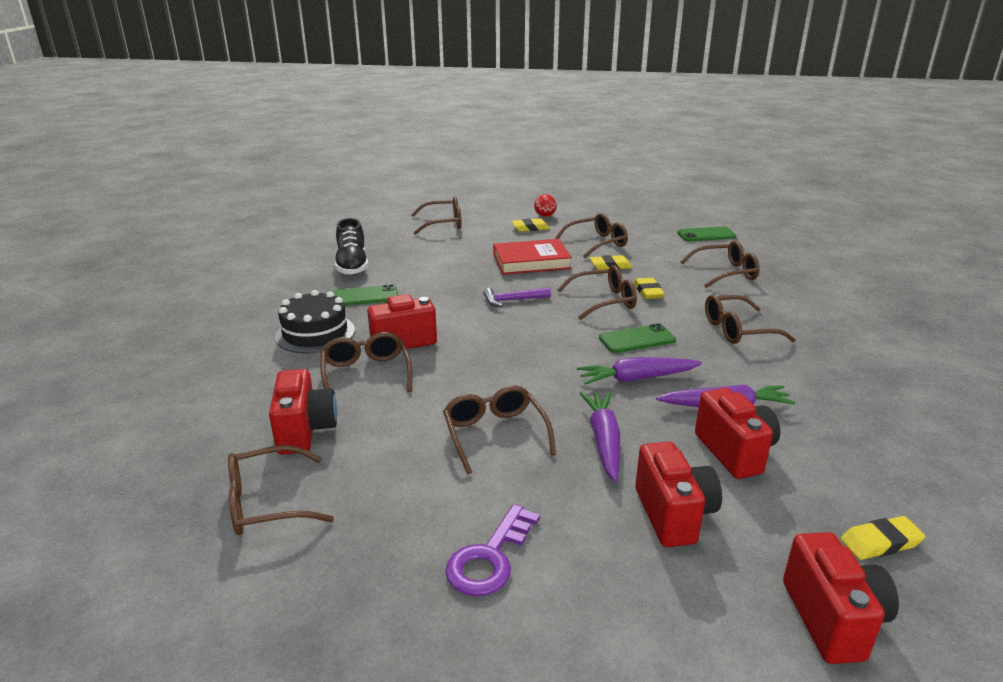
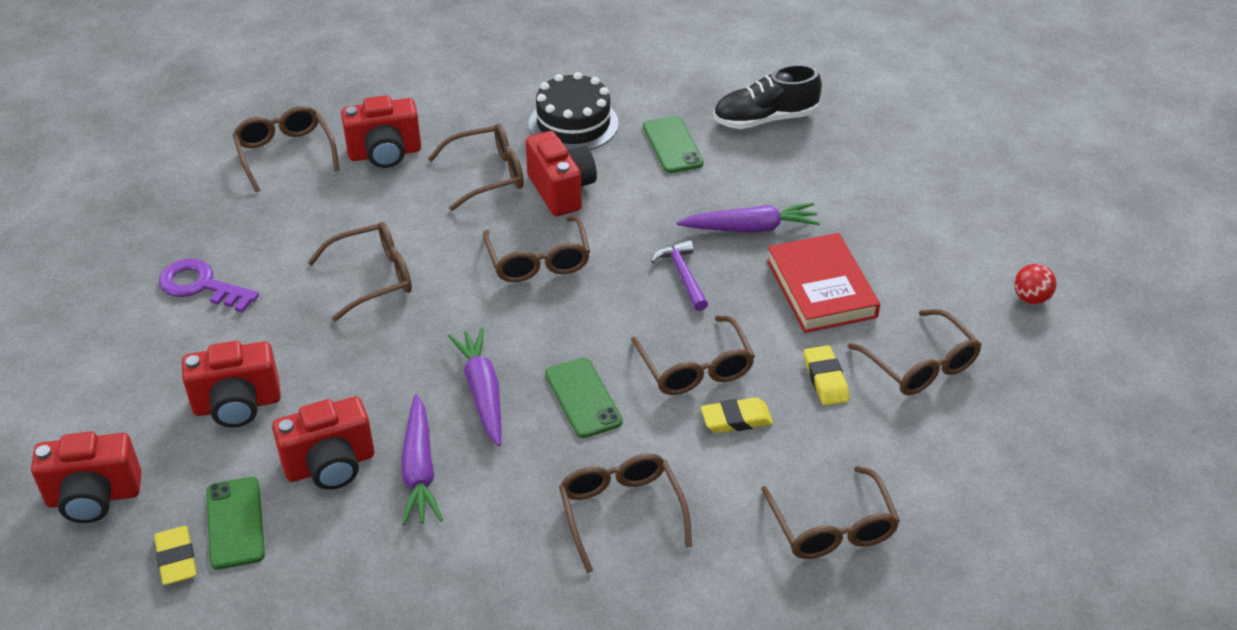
camera: 85 degrees right, 15 degrees up
brown glasses [411,197,461,235] -> brown glasses moved to [483,216,590,282]
yellow eraser [511,218,550,232] -> none
purple carrot [580,391,620,483] -> purple carrot moved to [677,202,820,233]
green phone [677,227,736,241] -> green phone moved to [206,477,265,570]

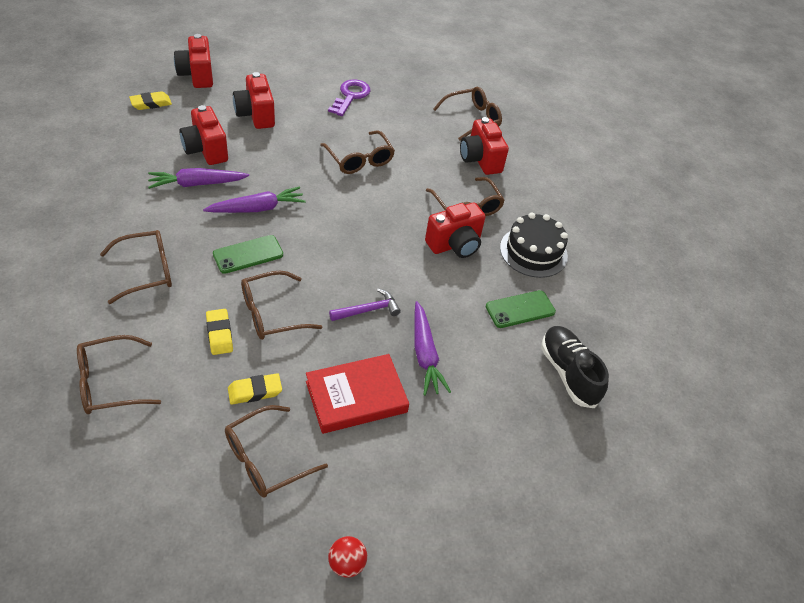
camera: 80 degrees right, 5 degrees up
green phone [206,477,265,570] -> none
brown glasses [483,216,590,282] -> none

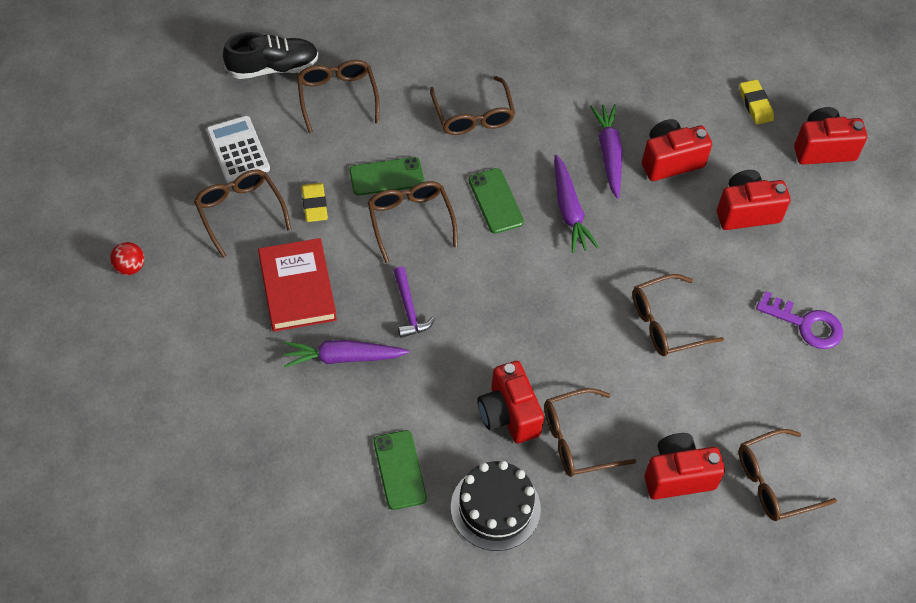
camera: 100 degrees right, 10 degrees up
yellow eraser [206,309,233,355] -> green phone [349,157,424,195]
brown glasses [433,87,502,141] -> brown glasses turned 90 degrees clockwise [739,429,837,521]
black shoe [541,326,609,408] -> black shoe moved to [223,32,319,79]
none -> white calculator [207,116,270,183]

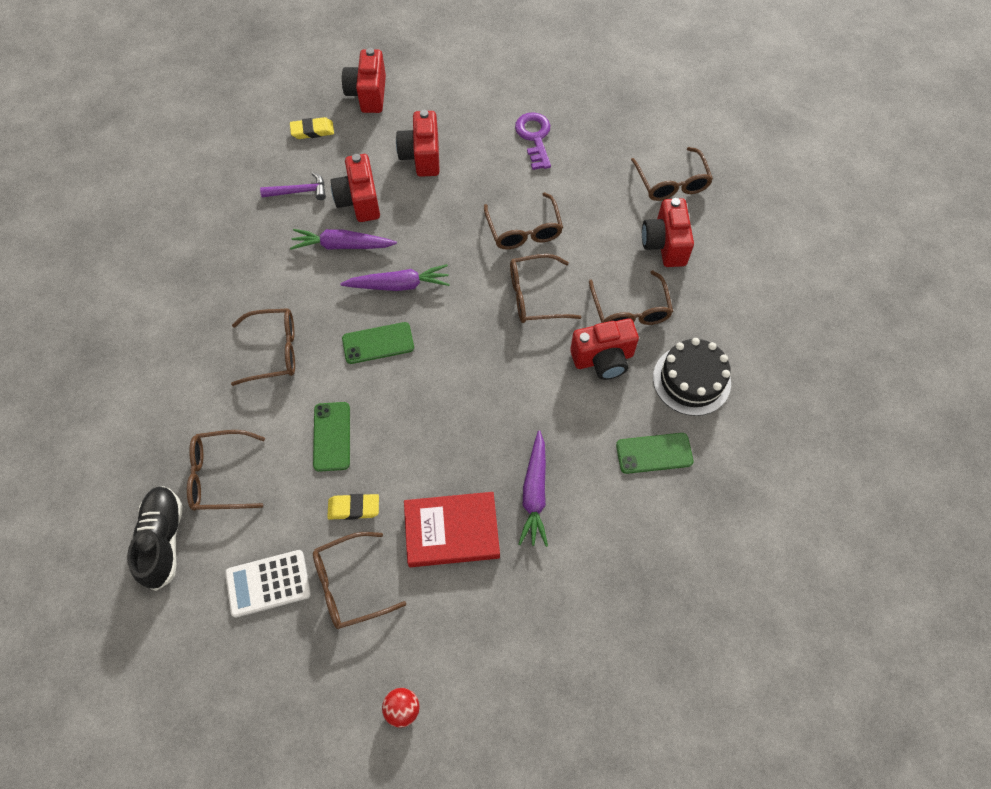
camera: 80 degrees left, 5 degrees up
brown glasses [368,181,458,263] -> brown glasses moved to [510,254,582,323]
purple hammer [394,267,435,338] -> purple hammer moved to [260,172,326,200]
purple key [756,291,843,349] -> purple key turned 45 degrees counterclockwise [515,112,551,170]

